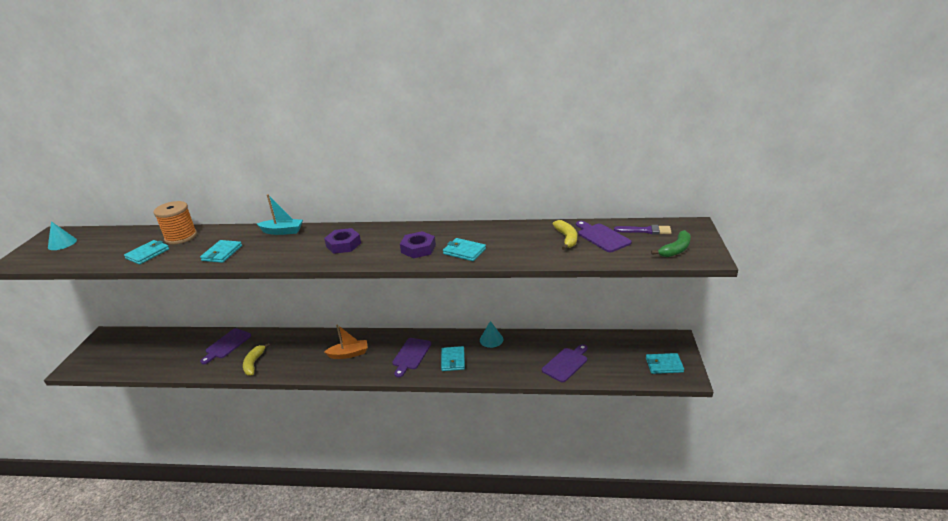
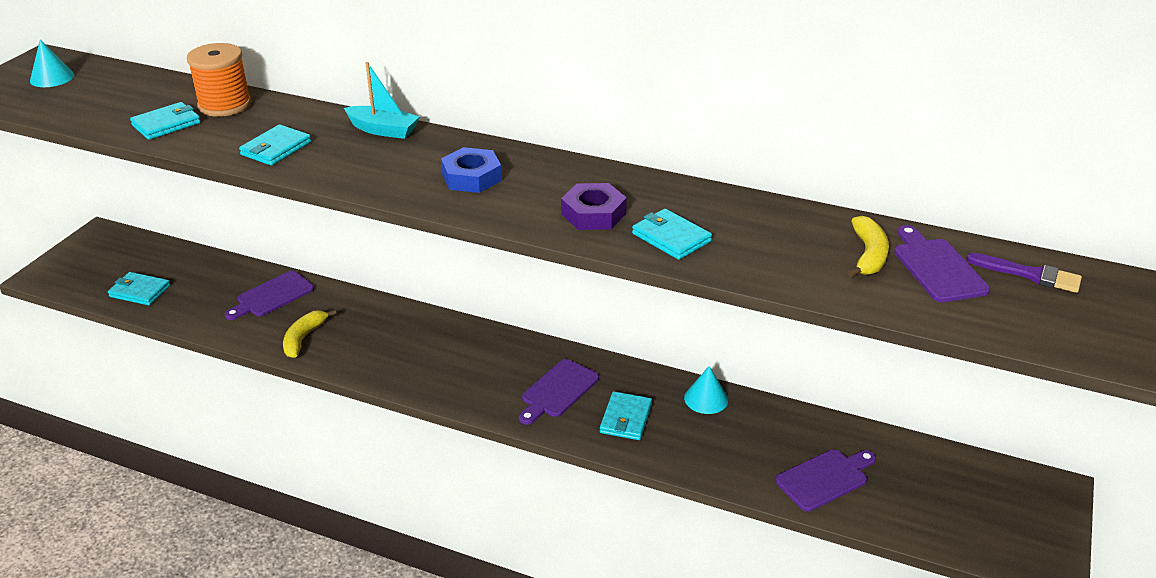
camera: 15 degrees right, 5 degrees up
purple nut [324,228,361,254] -> blue nut [441,147,502,193]
orange boat [324,324,368,359] -> none
turquoise wallet [646,353,684,374] -> turquoise wallet moved to [108,272,170,305]
green banana [651,230,691,257] -> none

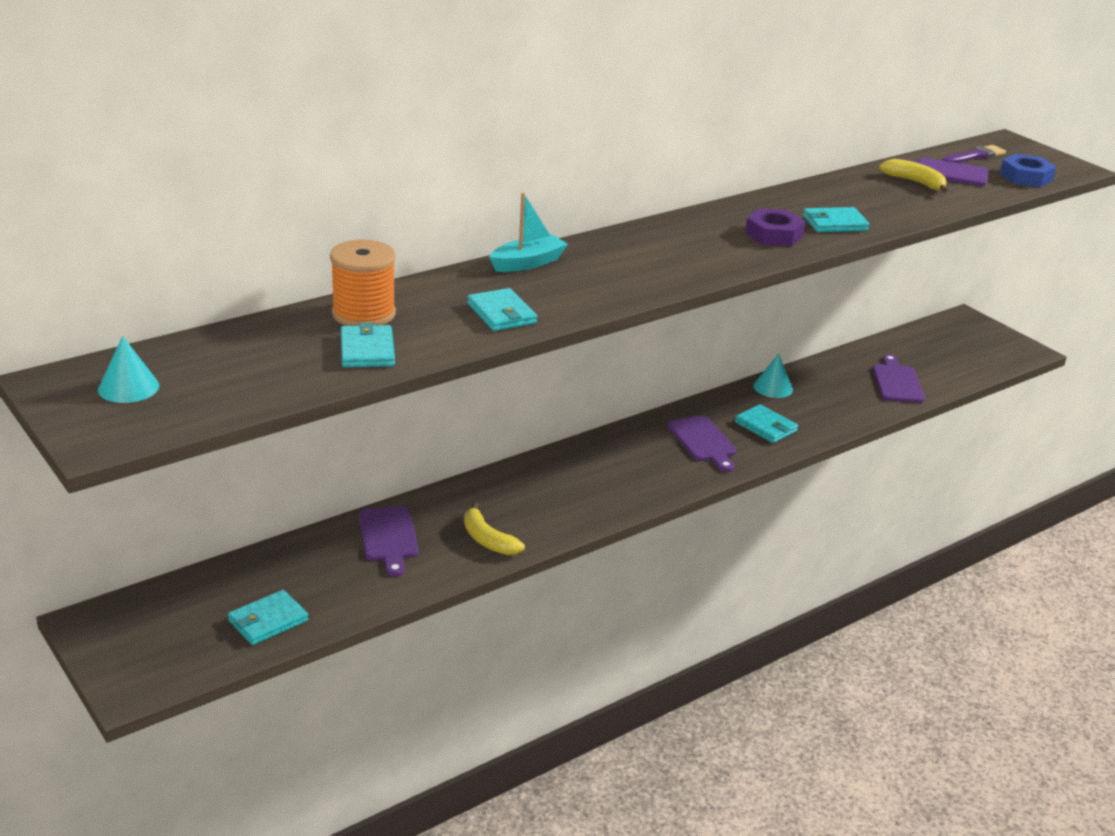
camera: 60 degrees left, 5 degrees down
blue nut [441,147,502,193] -> blue nut moved to [1000,154,1056,187]

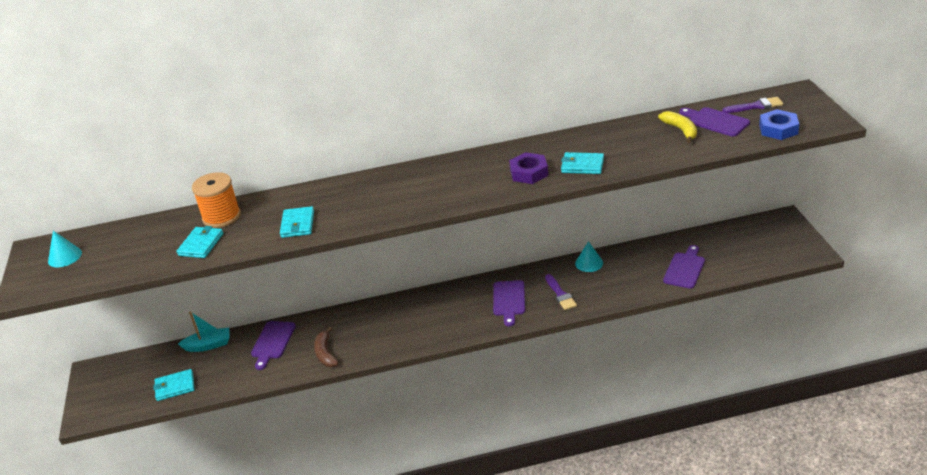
camera: 30 degrees right, 5 degrees up
yellow banana [464,502,525,555] -> brown banana [314,327,338,367]
turquoise boat [489,193,568,272] -> turquoise boat moved to [178,312,230,352]
turquoise wallet [735,404,798,443] -> purple brush [545,274,577,310]

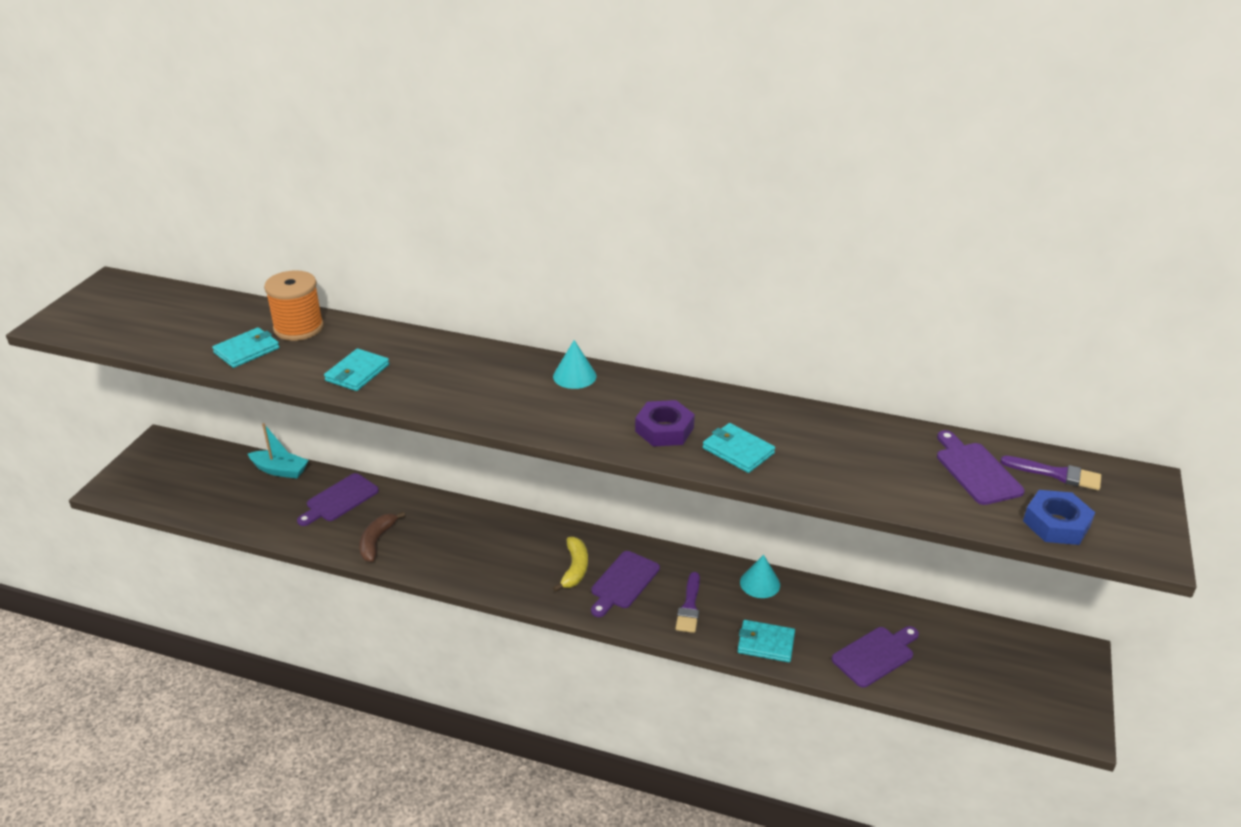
camera: 25 degrees right, 0 degrees up
turquoise cone [48,231,82,267] -> turquoise cone moved to [553,340,596,389]
turquoise wallet [153,369,195,401] -> turquoise wallet moved to [738,620,795,662]
yellow banana [658,111,697,143] -> yellow banana moved to [553,537,588,592]

